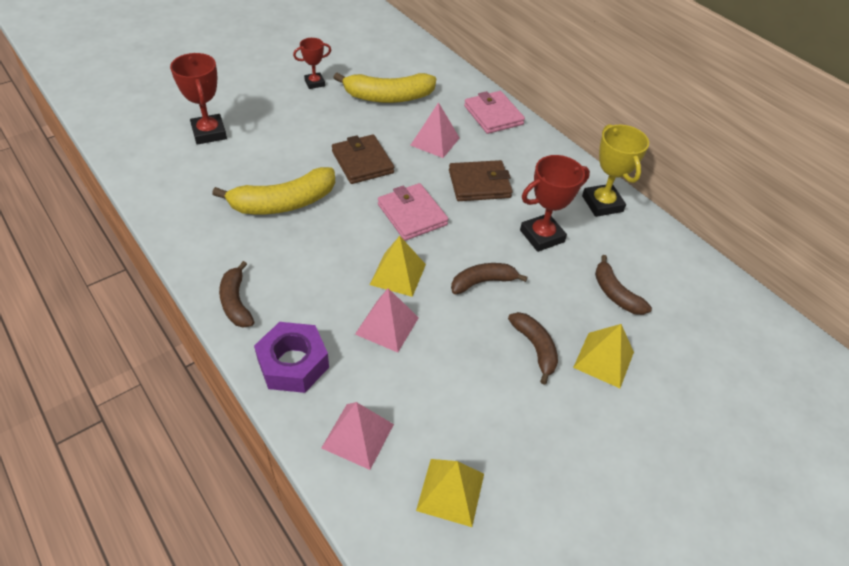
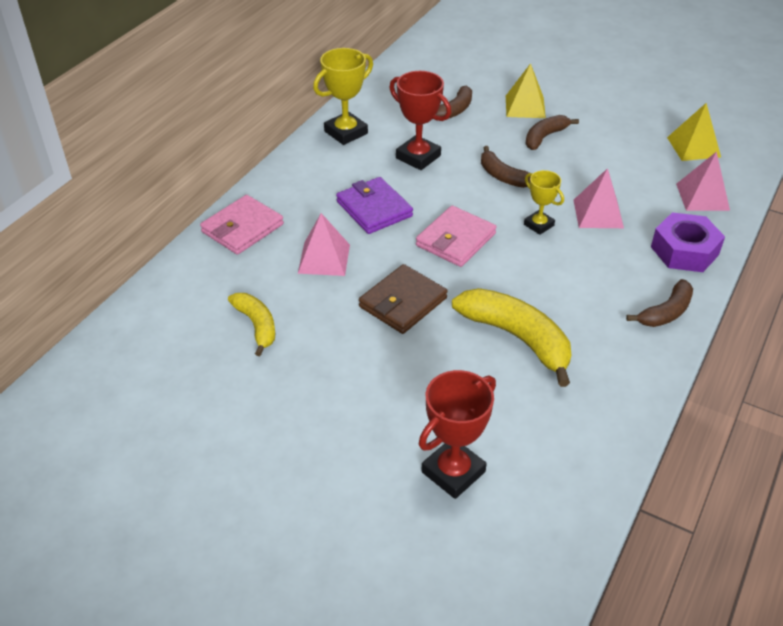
camera: 110 degrees left, 5 degrees down
red trophy [293,38,331,89] -> none
yellow banana [333,73,436,103] -> yellow banana [228,293,275,356], size x0.59
yellow pyramid [370,236,426,297] -> yellow trophy [524,170,564,235]
brown wallet [449,160,513,201] -> purple wallet [336,177,413,234]

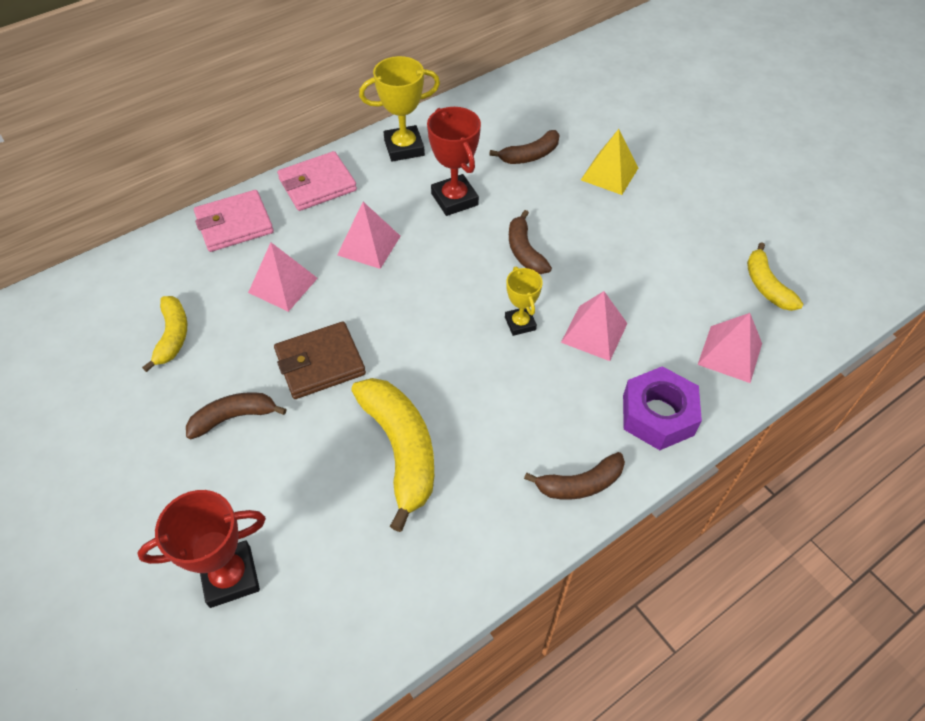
camera: 25 degrees right, 10 degrees up
purple wallet [336,177,413,234] -> pink pyramid [337,202,401,269]
pink wallet [416,206,497,267] -> pink wallet moved to [277,151,357,211]
brown banana [525,115,579,150] -> brown banana moved to [186,392,287,439]
yellow pyramid [667,103,721,161] -> yellow banana [747,242,803,311]

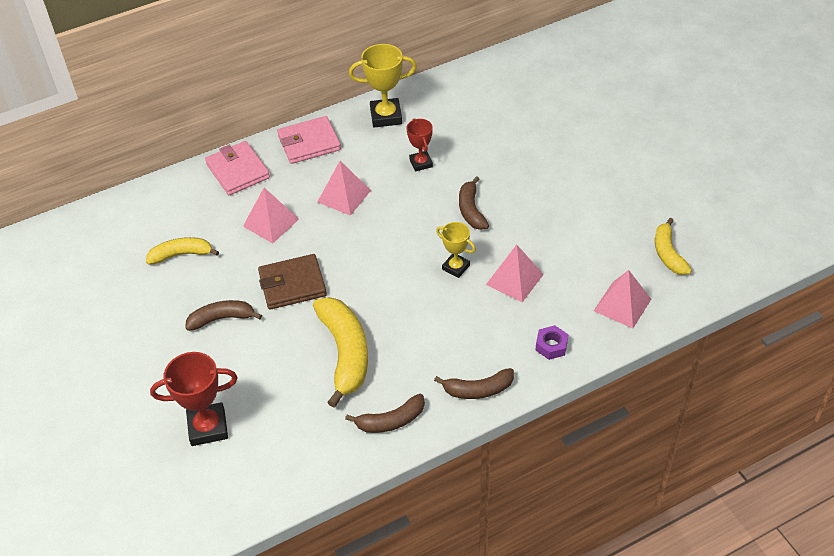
camera: 10 degrees right, 5 degrees down
yellow banana [142,296,187,372] -> yellow banana turned 105 degrees counterclockwise [146,237,219,264]
pink wallet [194,190,274,252] -> pink wallet turned 75 degrees clockwise [205,141,270,195]
red trophy [427,107,481,216] -> red trophy [407,118,433,172], size x0.62
brown banana [489,130,560,164] -> brown banana moved to [345,394,425,433]
yellow trophy [505,266,543,336] -> yellow trophy turned 45 degrees counterclockwise [436,222,476,278]
yellow pyramid [581,129,638,195] -> none
purple nut [623,366,702,450] -> purple nut [535,325,568,360], size x0.54

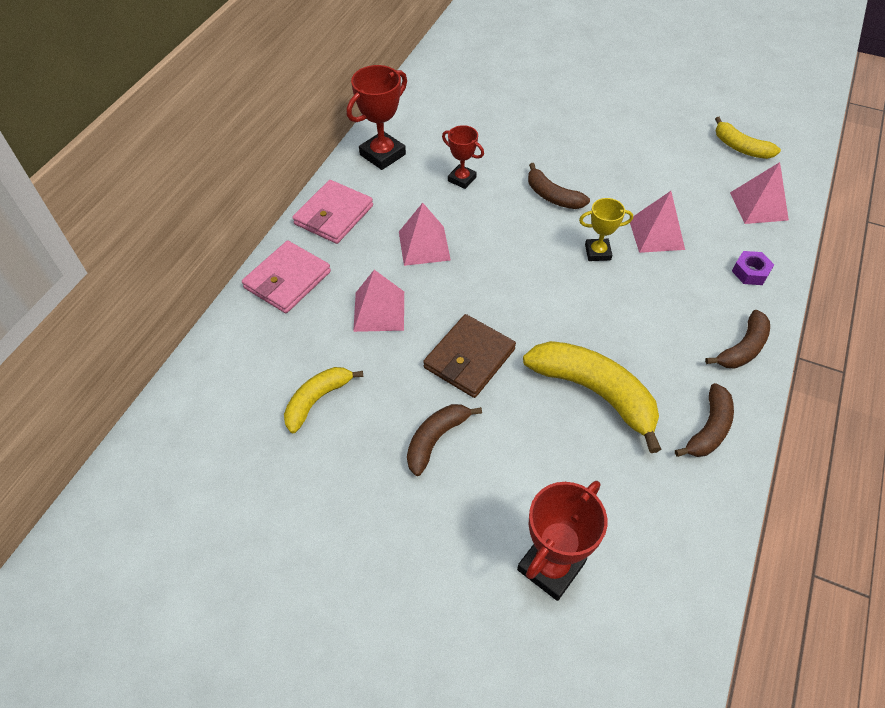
camera: 40 degrees left, 5 degrees up
pink wallet [205,141,270,195] -> pink wallet turned 75 degrees counterclockwise [242,241,331,313]
yellow trophy [349,44,417,128] -> red trophy [347,65,407,170]

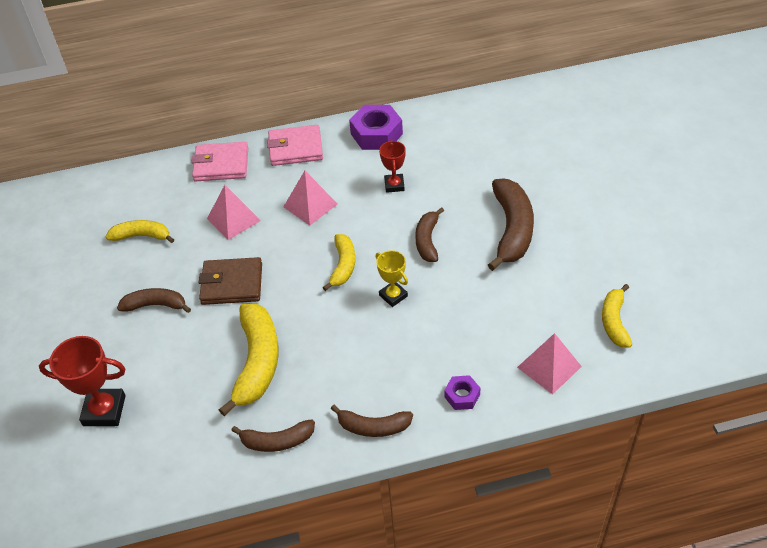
camera: 55 degrees right, 5 degrees down
red trophy [347,65,407,170] -> purple nut [349,105,403,150]
pink pyramid [630,191,685,253] -> none
none -> yellow banana [323,234,355,291]
none -> brown banana [488,178,534,271]

